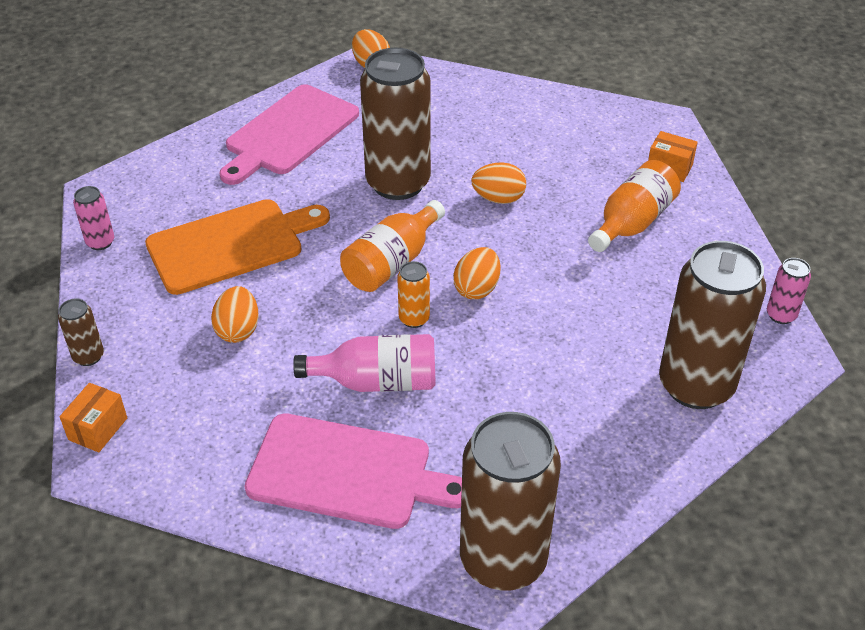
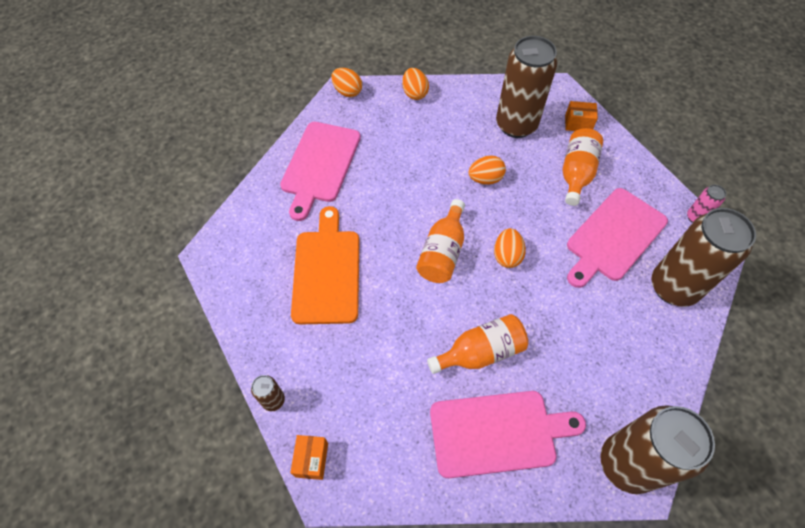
camera: 20 degrees left, 15 degrees up
pink can [73,186,114,250] -> none
orange cutting board [145,199,330,295] -> orange cutting board turned 45 degrees counterclockwise [291,206,360,324]
orange egg [211,286,259,343] -> orange egg moved to [402,68,429,100]
pink bottle [293,334,436,392] -> orange bottle [427,314,528,374]
brown can [360,48,431,200] -> brown can moved to [496,36,558,138]
orange can [397,261,430,328] -> none
none -> pink cutting board [567,188,668,288]

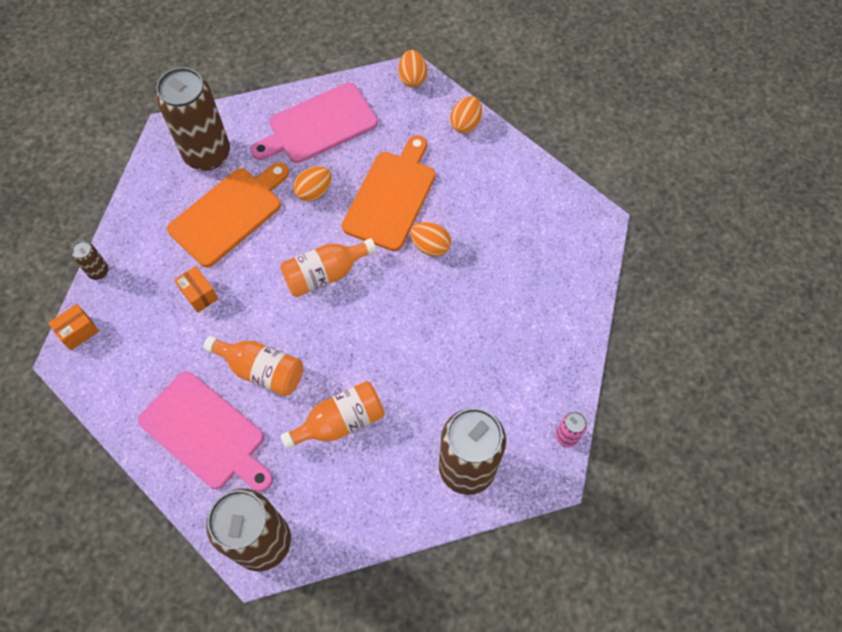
camera: 45 degrees right, 5 degrees up
orange egg [494,228,526,268] -> orange egg moved to [293,166,332,202]
brown can [496,36,558,138] -> brown can moved to [156,67,230,171]
orange bottle [562,128,603,206] -> orange bottle moved to [280,381,385,450]
orange box [565,101,598,131] -> orange box moved to [174,266,218,313]
pink cutting board [567,188,668,288] -> none
none -> orange cutting board [342,135,436,251]

